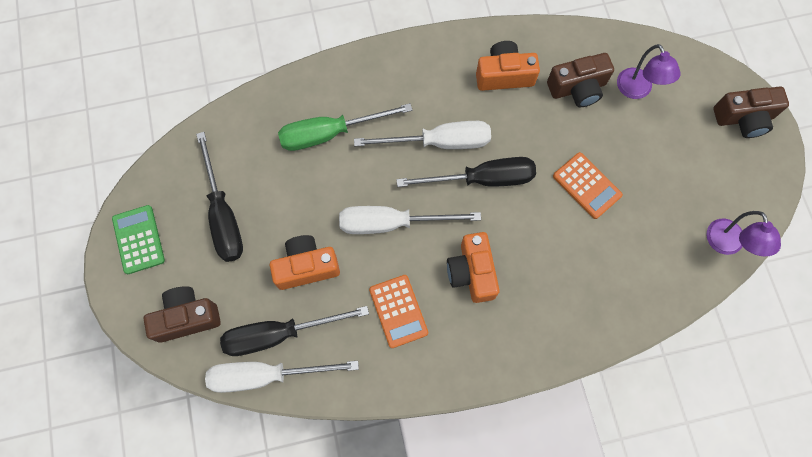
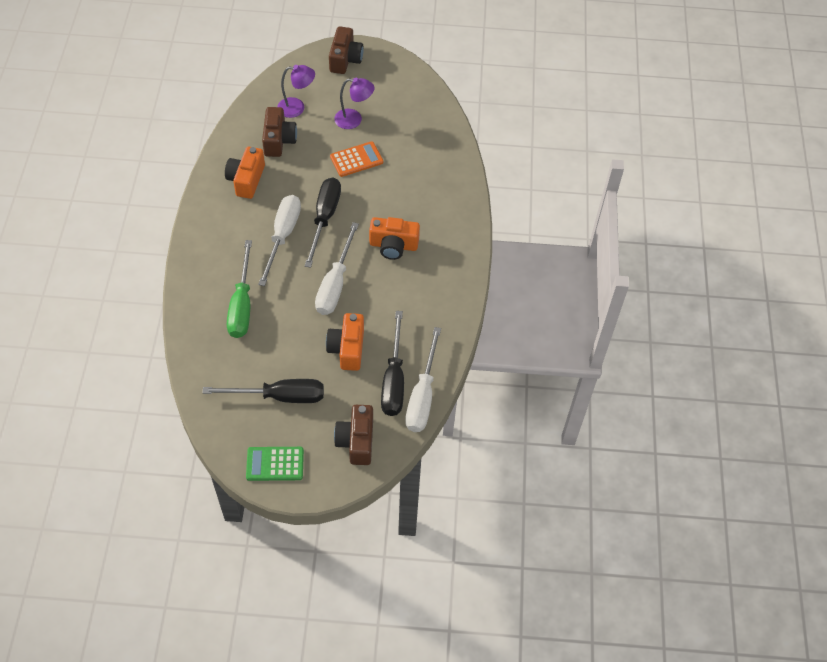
camera: 75 degrees left, 15 degrees down
orange calculator [369,275,428,348] -> none
purple lamp [706,211,781,256] -> purple lamp moved to [334,78,375,129]

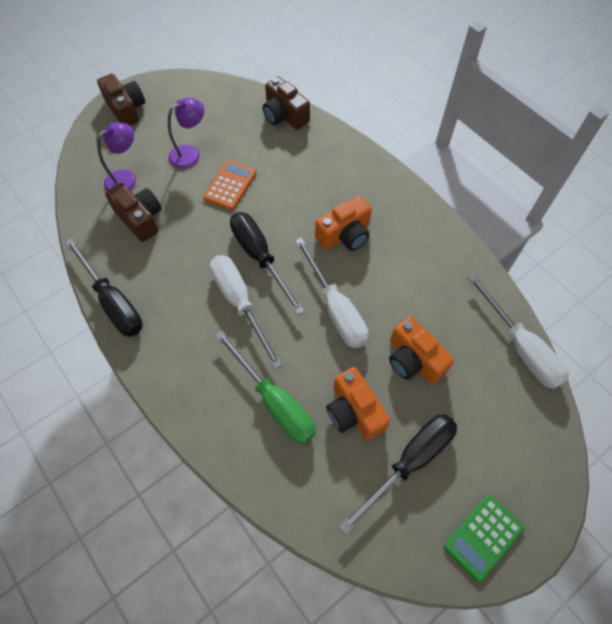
camera: 40 degrees left, 5 degrees up
orange camera [225,147,265,199] -> orange camera moved to [326,367,390,440]
brown camera [334,405,373,465] -> brown camera moved to [263,77,310,130]
black screwdriver [381,311,404,416] -> black screwdriver moved to [65,238,143,337]

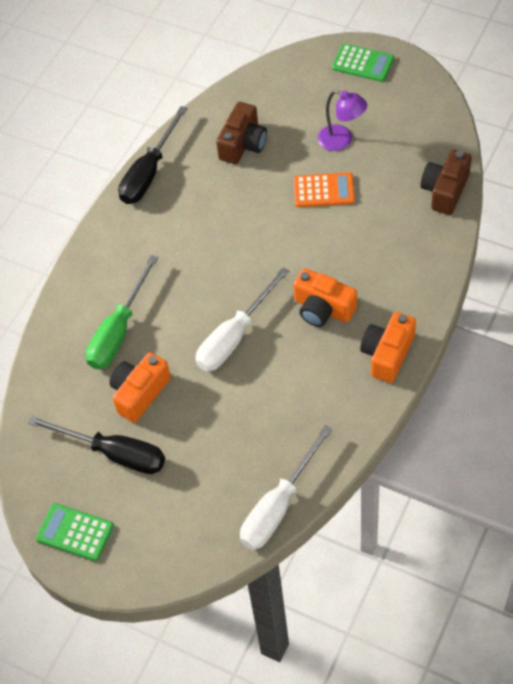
camera: 70 degrees right, 5 degrees down
brown camera [97,74,145,126] -> green calculator [332,44,394,82]
purple lamp [97,122,136,191] -> none
white screwdriver [210,255,282,369] -> none
black screwdriver [230,212,305,315] -> none
orange camera [389,316,454,384] -> orange camera moved to [360,312,416,383]

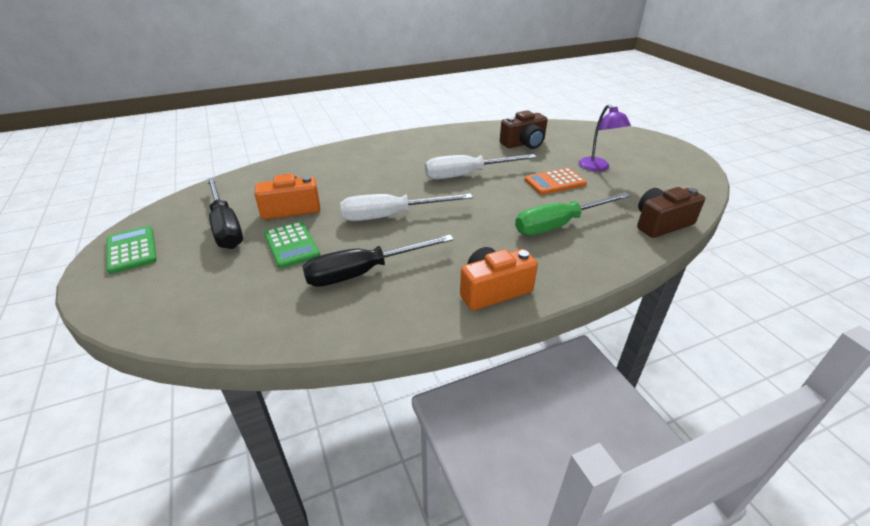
camera: 35 degrees right, 20 degrees down
green screwdriver [86,255,158,369] -> green screwdriver moved to [515,192,630,235]
black screwdriver [118,106,188,204] -> black screwdriver moved to [303,235,454,287]
white screwdriver [240,425,333,550] -> white screwdriver moved to [425,154,536,179]
orange camera [293,268,357,327] -> none
orange calculator [294,172,355,207] -> orange calculator turned 120 degrees clockwise [525,168,587,195]
green calculator [332,44,394,82] -> green calculator moved to [264,221,320,268]

